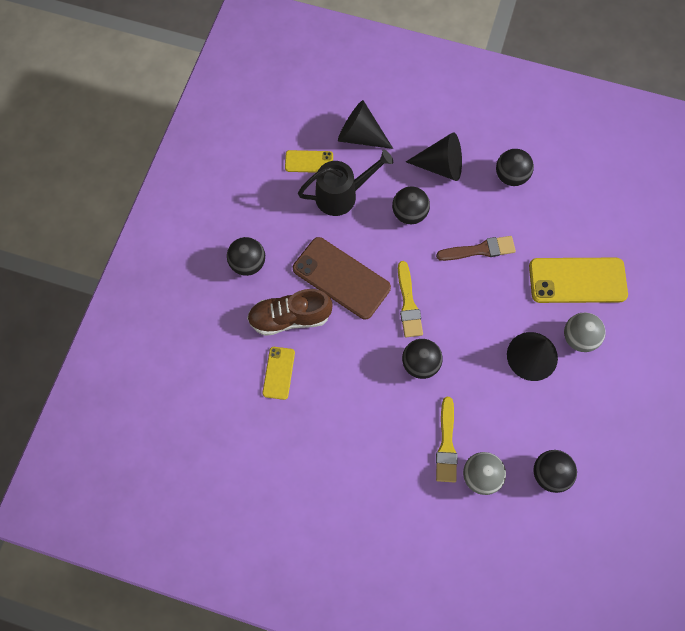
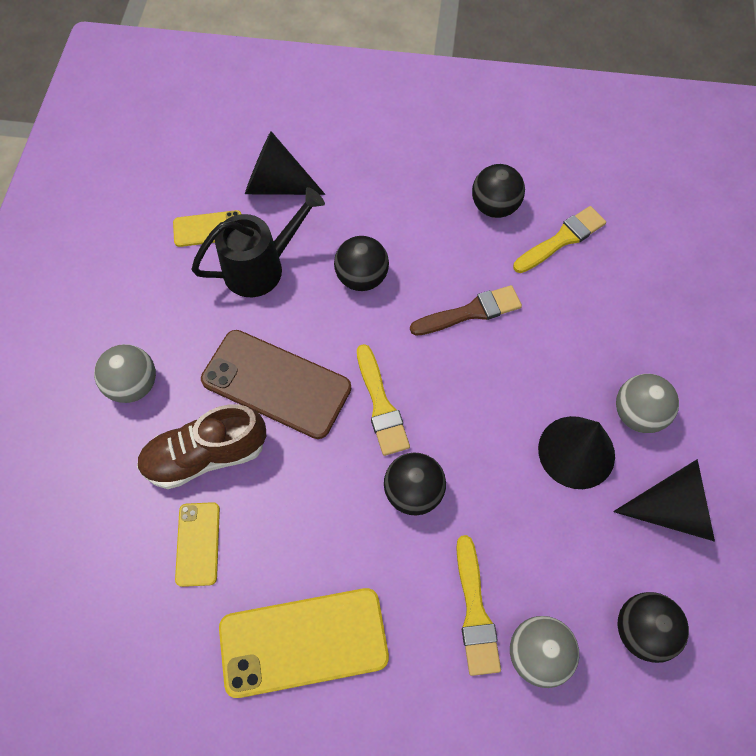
camera: 10 degrees left, 5 degrees down
black ball [227,237,265,276] -> grey ball [94,344,156,403]
black cone [406,132,462,181] -> black cone moved to [613,459,715,542]
yellow phone [529,258,628,303] -> yellow phone moved to [219,588,389,698]
none -> yellow brush [513,206,606,273]

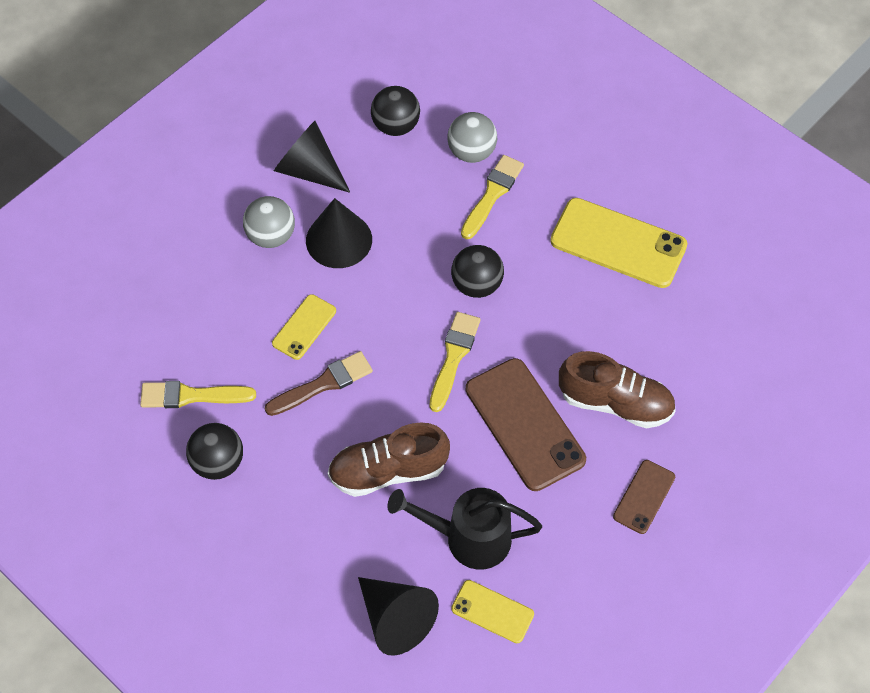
camera: 145 degrees left, 5 degrees down
grey ball [94,344,156,403] -> brown phone [613,460,675,534]
yellow phone [175,502,220,587] -> yellow phone moved to [272,294,336,360]
black ball [334,236,389,291] -> brown shoe [328,422,450,497]
brown brush [410,285,522,336] -> brown brush turned 135 degrees clockwise [265,351,373,416]

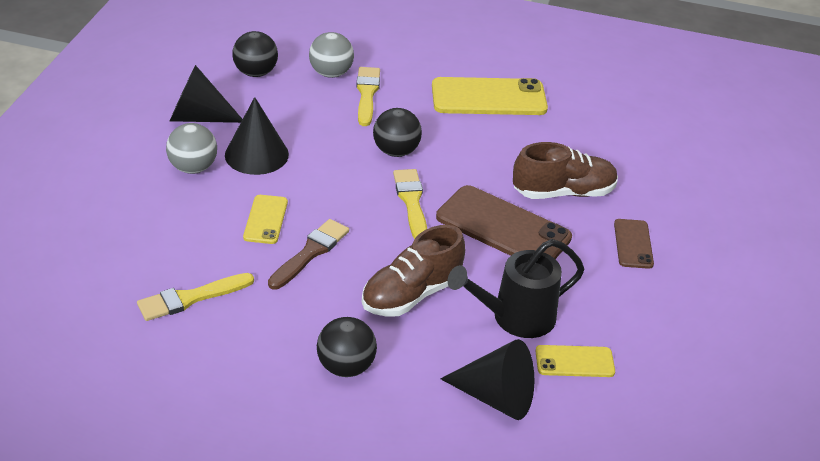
camera: 30 degrees left, 20 degrees down
black ball [186,423,243,480] -> black ball moved to [317,317,377,377]

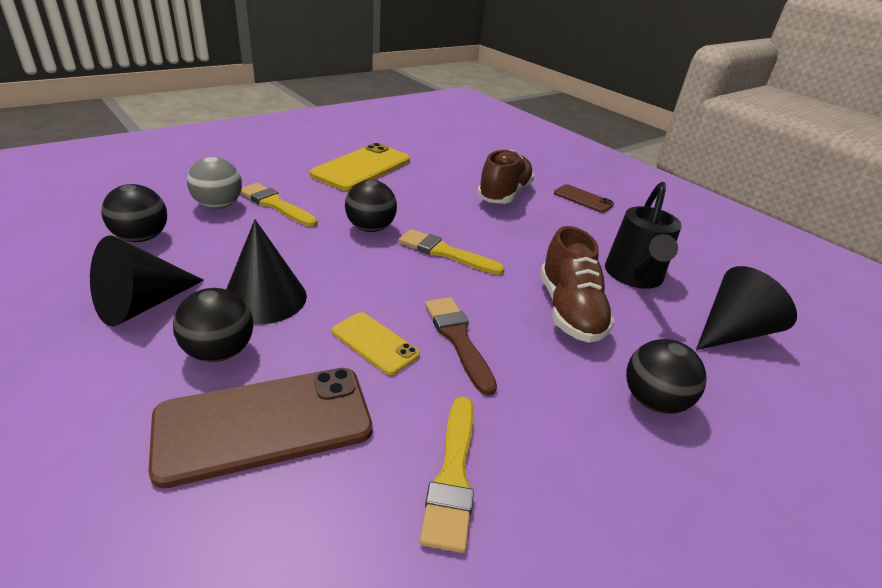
camera: 55 degrees left, 5 degrees down
grey ball [166,123,217,174] -> black ball [173,288,253,362]
brown phone [436,185,572,259] -> brown phone moved to [148,368,372,488]
yellow phone [535,345,615,377] -> none

